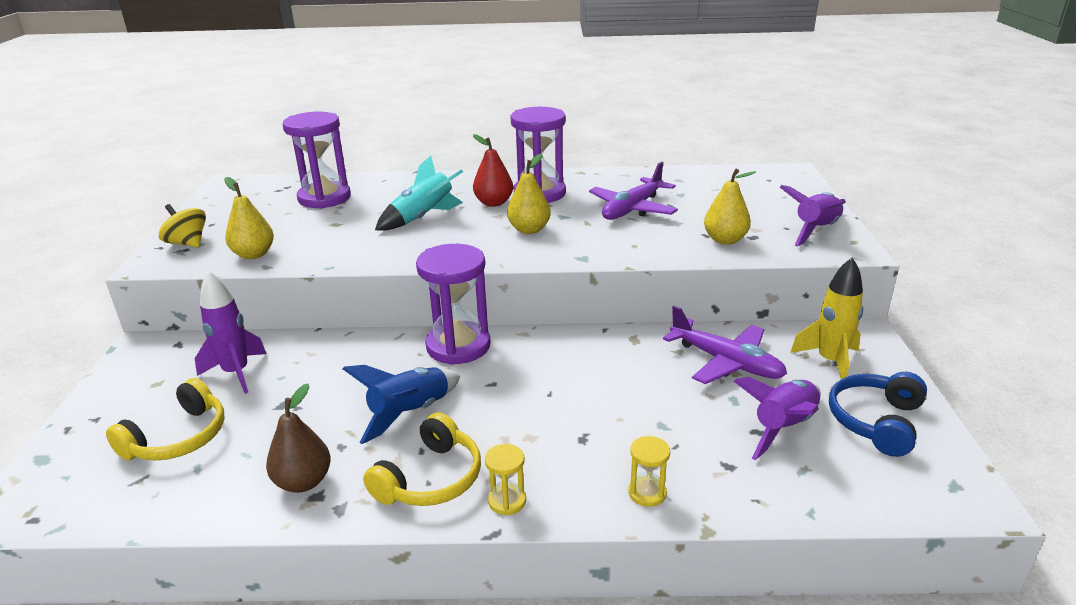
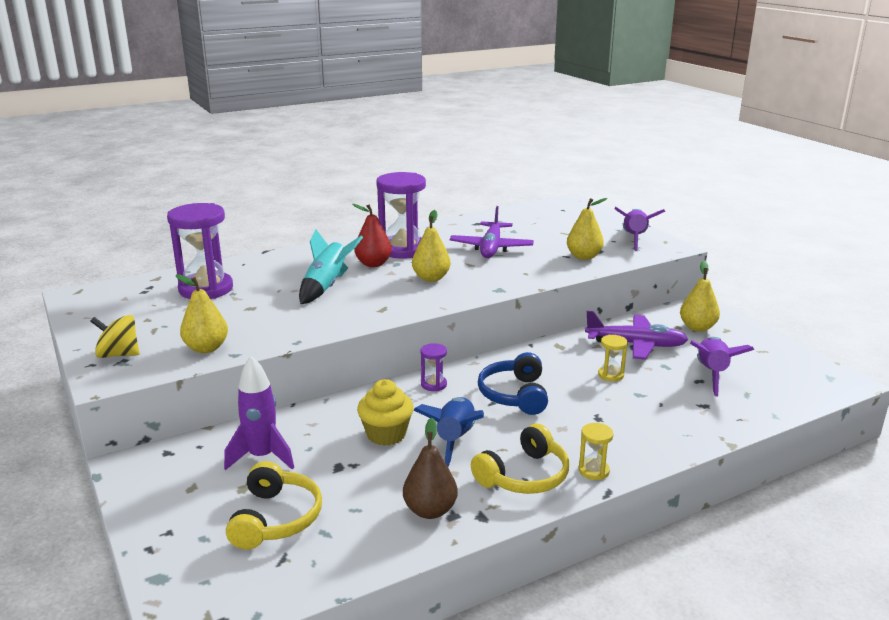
camera: 30 degrees left, 5 degrees down
yellow headphones [363,412,481,506] -> yellow headphones turned 45 degrees clockwise [471,424,569,494]
purple hourglass [416,244,491,365] -> purple hourglass [421,343,447,391], size x0.45
yellow hourglass [629,436,670,507] -> yellow hourglass moved to [598,335,628,382]
yellow rocket [790,257,863,379] -> yellow pear [680,261,720,332]
blue headphones [829,372,927,457] -> blue headphones moved to [478,352,548,415]
none -> yellow cupcake [357,379,414,446]

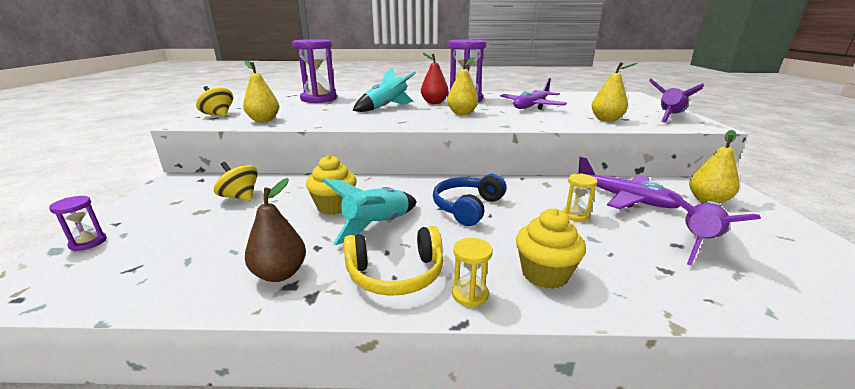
camera: 30 degrees right, 0 degrees up
purple rocket [224,356,294,470] -> yellow spinning top [214,162,258,201]
yellow headphones [226,461,322,550] -> none
blue rocket [414,397,484,467] -> turquoise rocket [322,178,417,245]
purple hourglass [421,343,447,391] -> purple hourglass moved to [49,196,107,251]
none -> yellow cupcake [516,208,586,289]

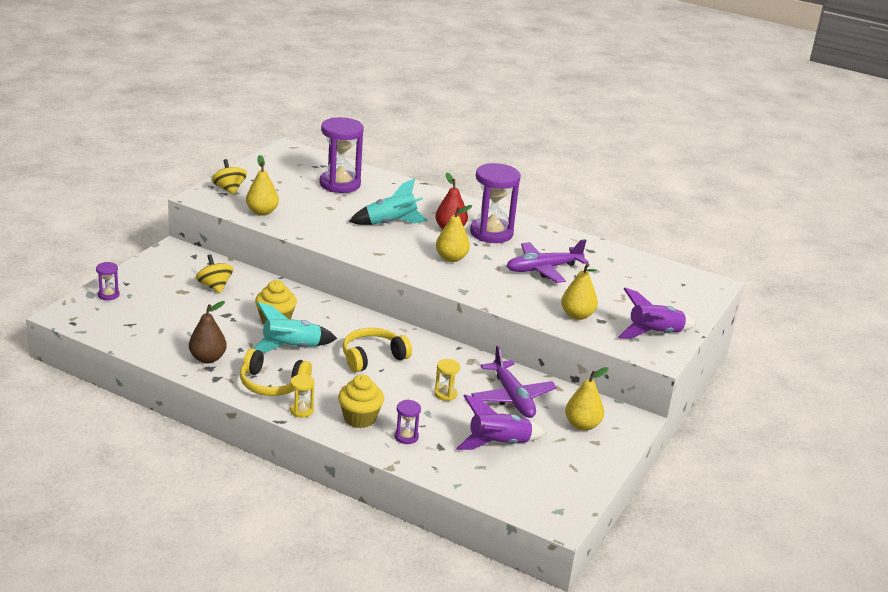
camera: 25 degrees right, 5 degrees up
blue headphones [433,174,507,226] -> yellow headphones [343,328,412,373]
none -> purple hourglass [395,400,421,444]

